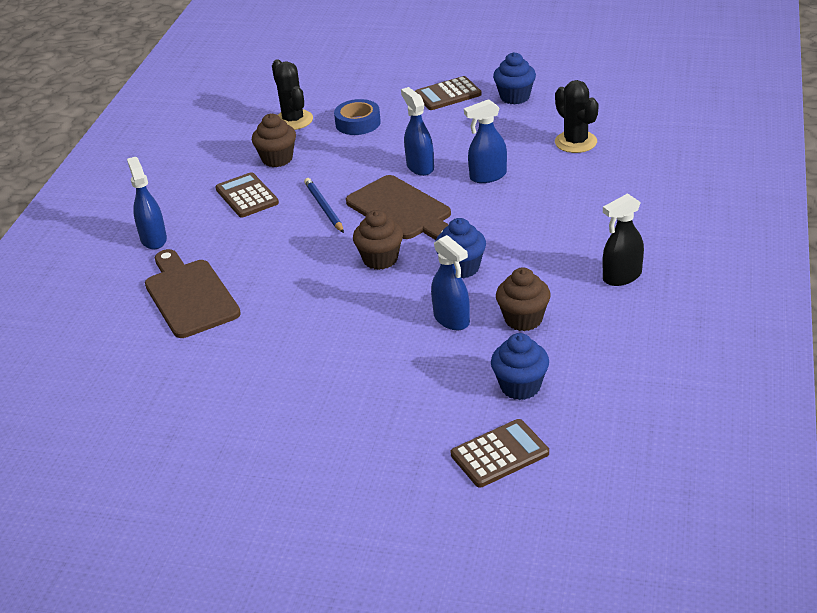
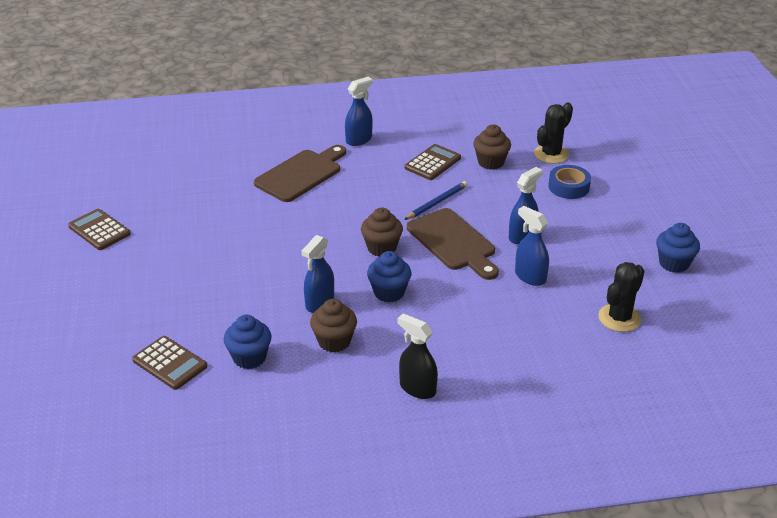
camera: 65 degrees right, 0 degrees up
brown cutting board [346,175,451,240] -> brown cutting board turned 60 degrees counterclockwise [407,208,499,280]
brown calculator [415,76,482,110] -> brown calculator moved to [68,209,131,250]

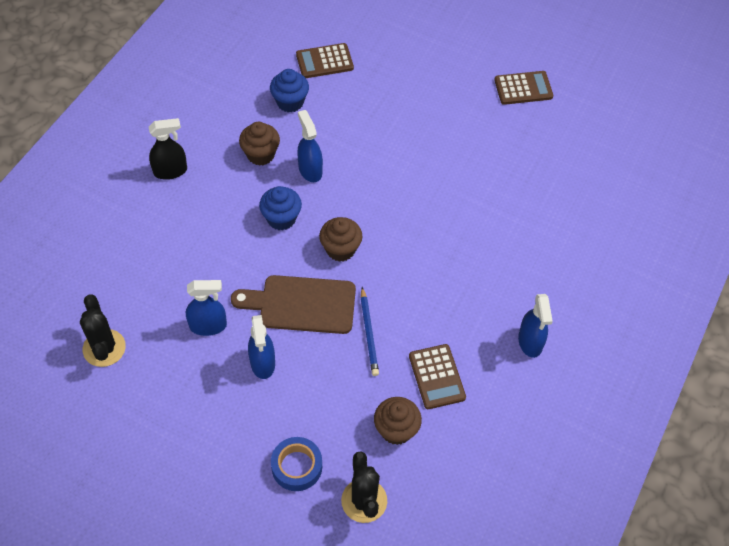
camera: 125 degrees right, 20 degrees up
brown cutting board [254,145,346,202] -> none
blue cupcake [656,223,700,273] -> none

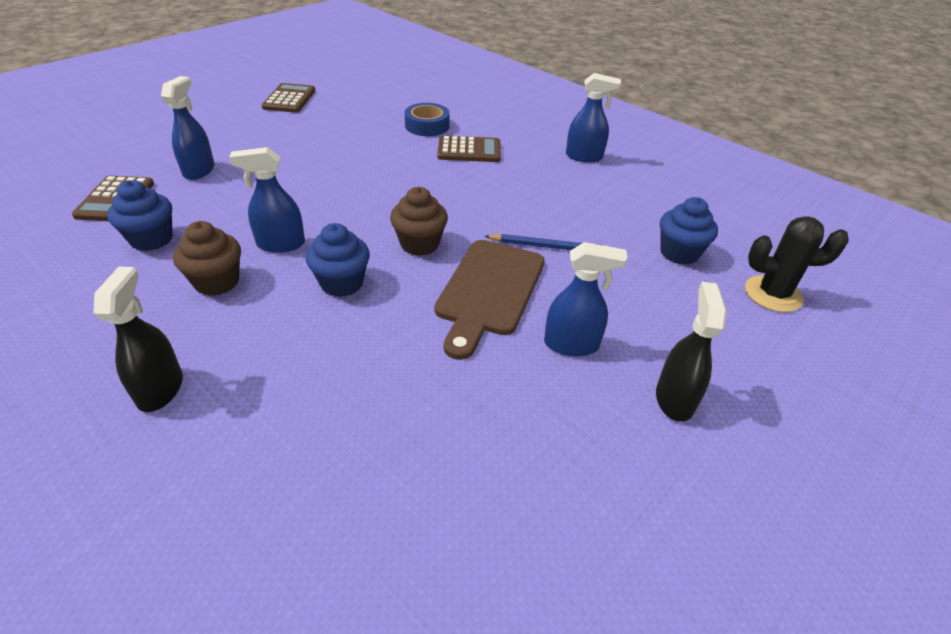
camera: 75 degrees left, 15 degrees down
black cactus [80,294,126,367] -> none
blue spray bottle [186,280,227,336] -> blue spray bottle moved to [161,76,215,180]
blue tape [271,437,322,491] -> blue tape moved to [405,103,450,136]
brown cupcake [374,397,422,445] -> blue cupcake [660,197,718,265]
brown calculator [409,344,466,409] -> brown calculator moved to [437,136,501,162]
none -> black spray bottle [656,282,727,422]

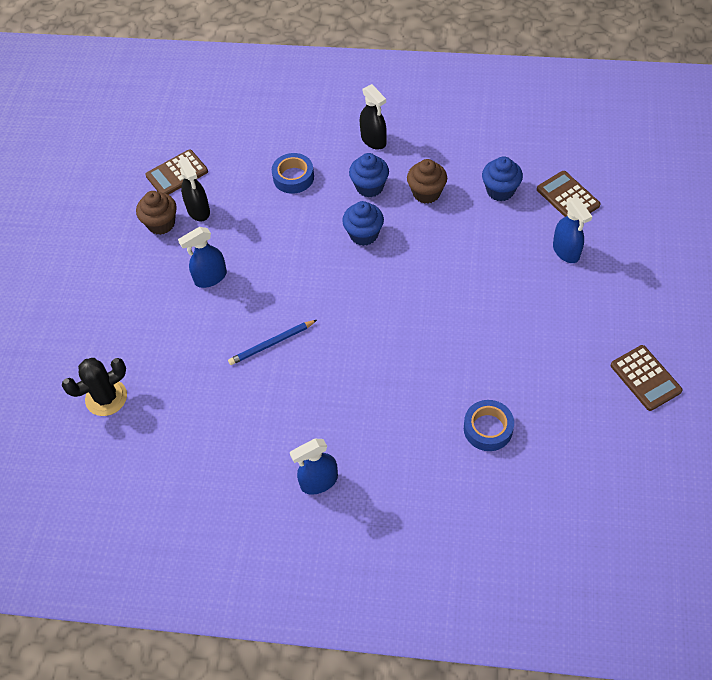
camera: 150 degrees right, 15 degrees up
blue spray bottle [229,147,305,253] -> none
brown cupcake [390,187,448,256] -> brown cupcake moved to [136,191,177,235]
brown cutting board [435,240,545,360] -> none
brown calculator [437,136,501,162] -> brown calculator moved to [145,149,208,195]
black spray bottle [656,282,727,422] -> black spray bottle moved to [178,157,210,221]
blue cupcake [660,197,718,265] -> blue cupcake moved to [349,153,389,197]
none -> blue tape [272,153,314,194]

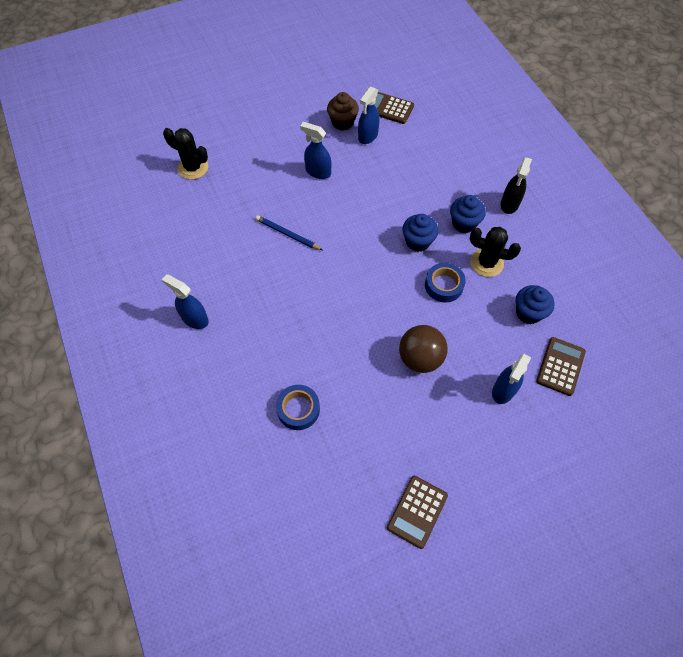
camera: 55 degrees right, 5 degrees up
black spray bottle [178,157,210,221] -> blue spray bottle [358,86,380,144]
blue tape [272,153,314,194] -> blue tape moved to [425,263,466,303]
brown cupcake [407,159,447,204] -> black cactus [470,227,521,277]
none -> brown ball [399,325,448,373]

